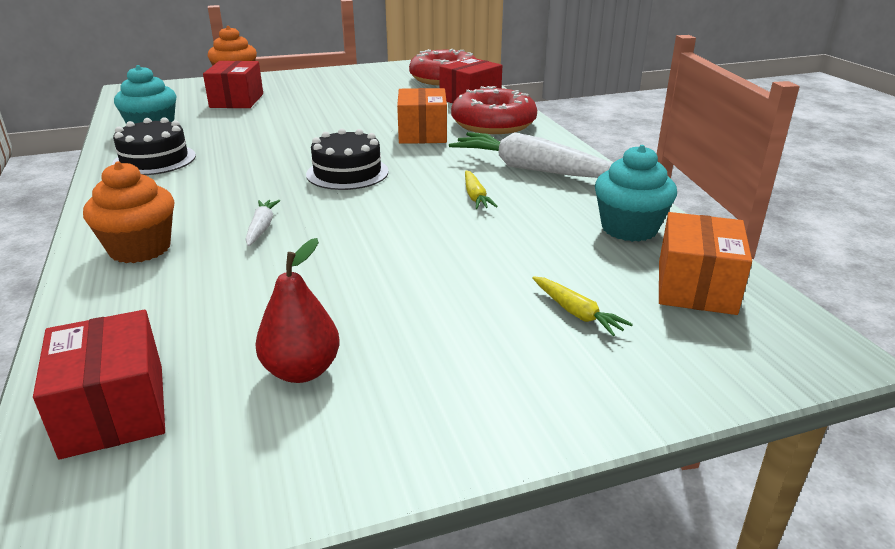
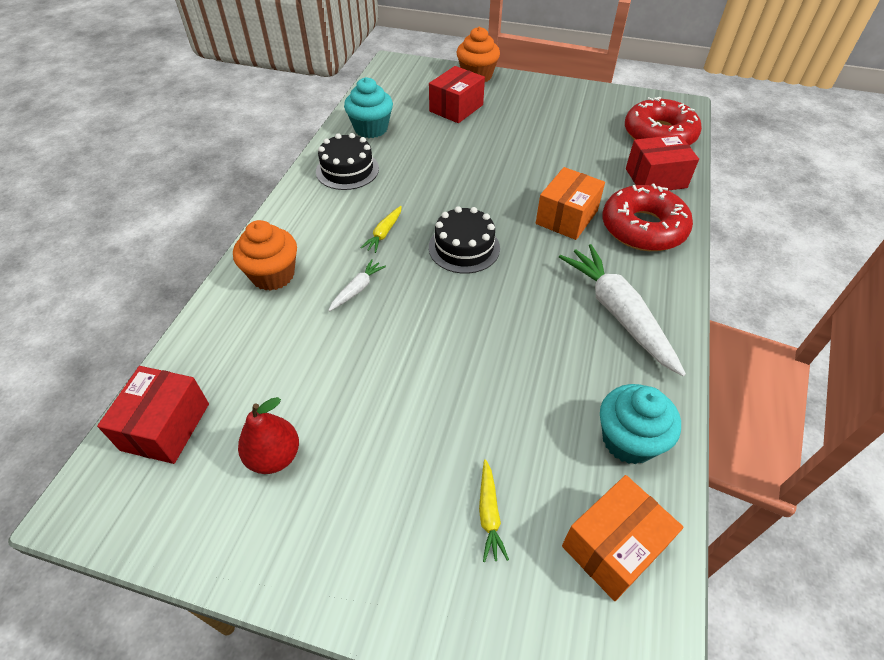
camera: 35 degrees right, 20 degrees up
yellow carrot [465,171,498,209] -> yellow carrot moved to [360,206,402,253]

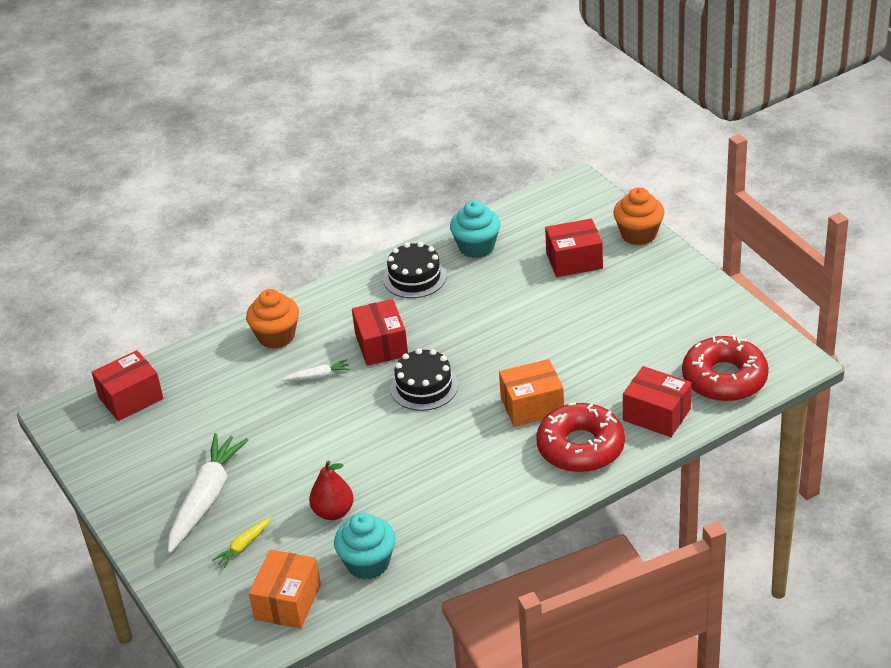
camera: 45 degrees right, 10 degrees down
red pear [238,397,299,474] -> red pear moved to [309,460,354,520]
yellow carrot [360,206,402,253] -> red box [352,299,408,366]
white carrot [559,244,686,376] -> white carrot moved to [168,433,249,553]
orange box [562,475,683,601] -> orange box turned 75 degrees counterclockwise [249,550,321,629]

